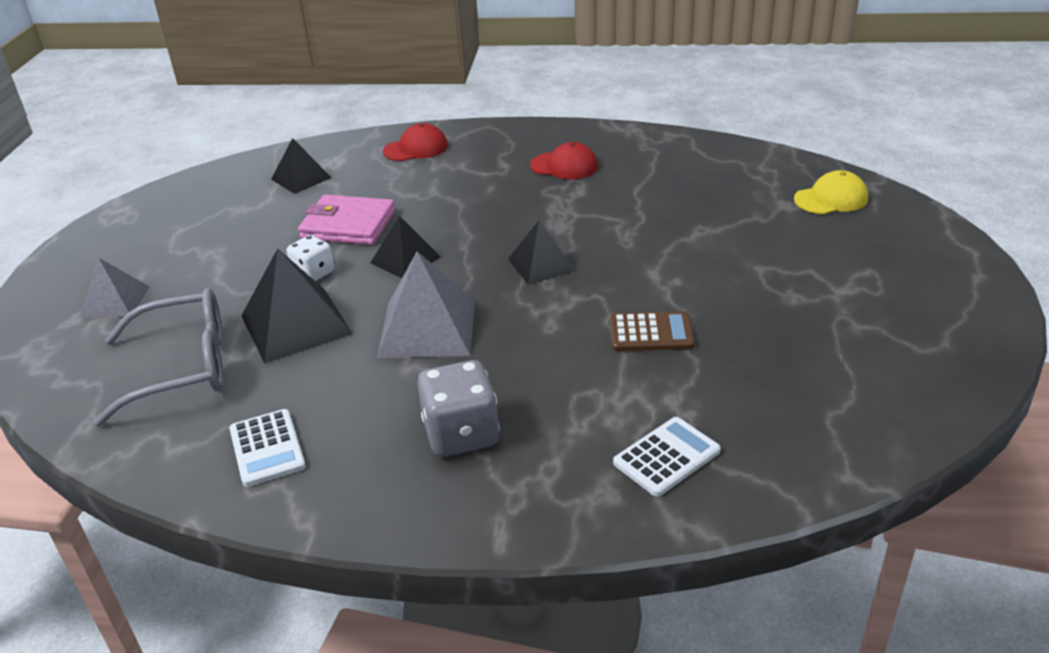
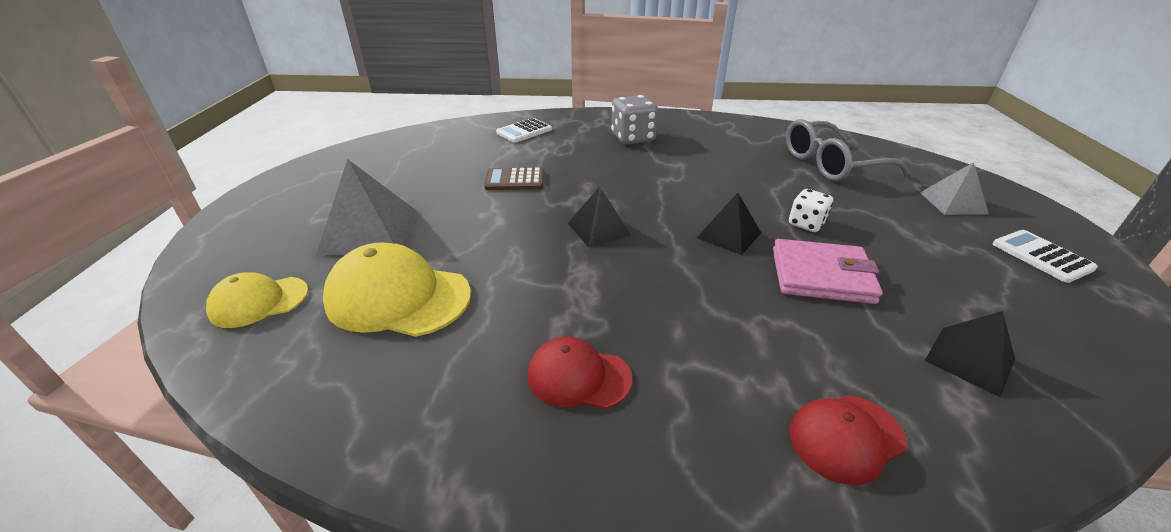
camera: 175 degrees right, 0 degrees up
white calculator [229,409,306,487] -> white calculator moved to [993,230,1098,283]
black pyramid [241,248,353,363] -> none
grey pyramid [377,251,475,359] -> grey pyramid moved to [316,159,417,255]
none -> yellow cap [323,242,471,337]

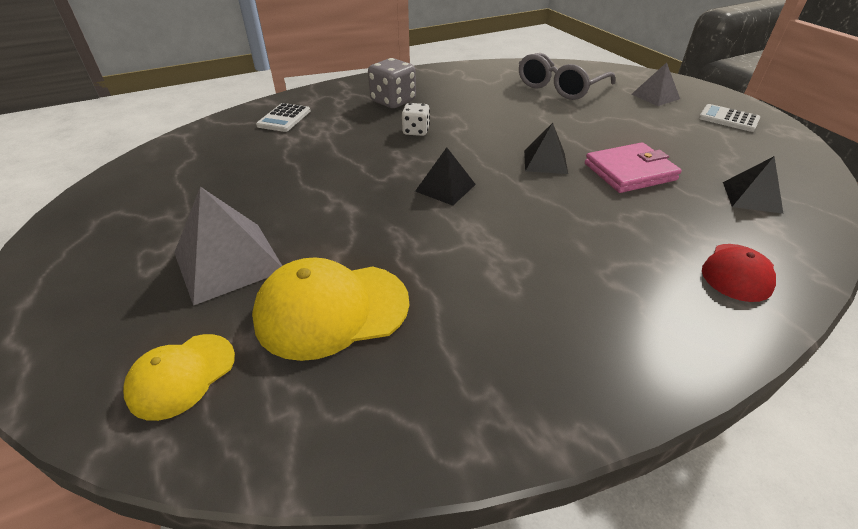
camera: 30 degrees left, 5 degrees up
brown calculator [484,167,544,190] -> none
red cap [527,336,632,409] -> none
white dice [789,189,833,232] -> white dice moved to [402,103,430,136]

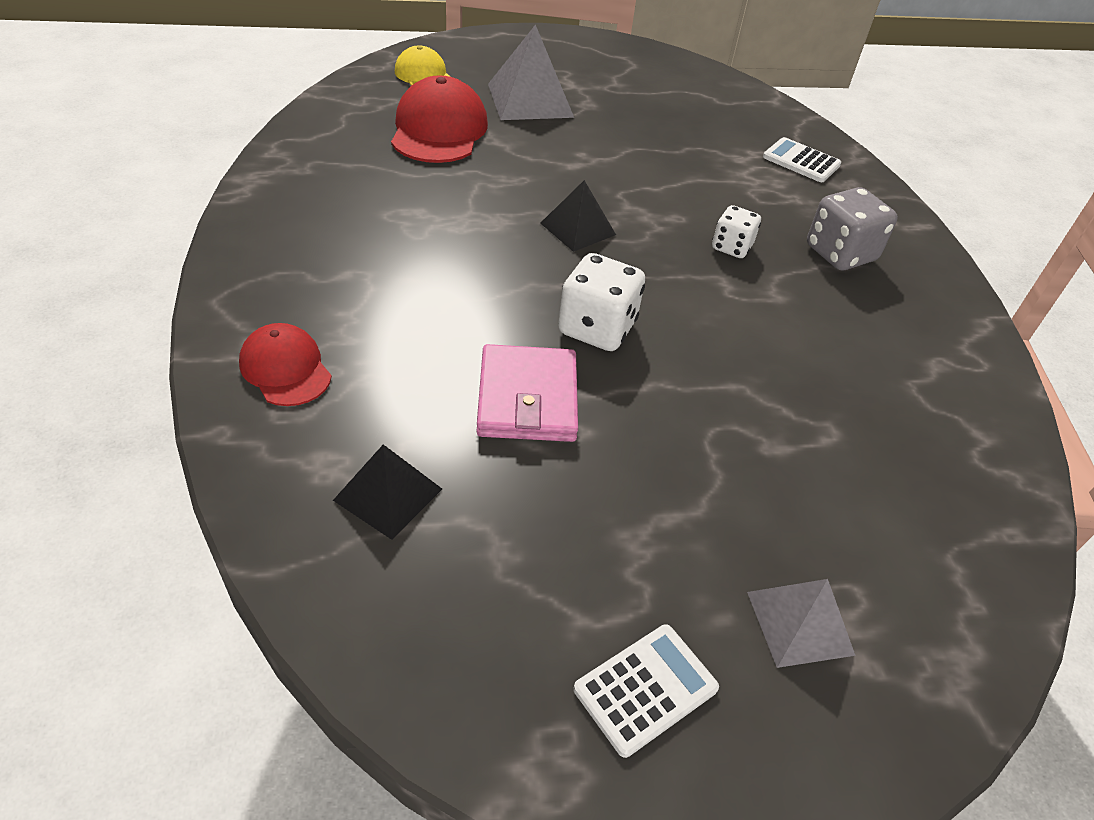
camera: 105 degrees right, 5 degrees up
yellow cap [252,257,409,361] -> red cap [391,75,488,163]
grey glasses [519,53,615,100] -> none
black pyramid [524,123,568,174] -> white dice [558,253,645,351]

